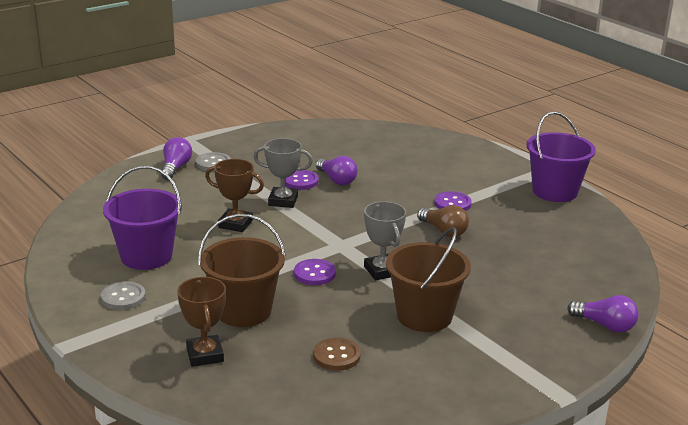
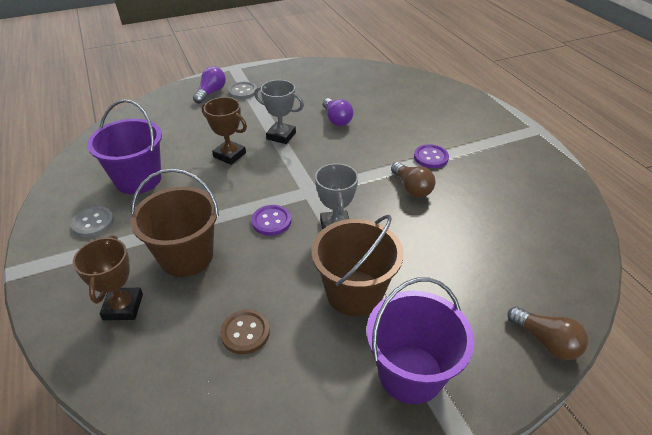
camera: 15 degrees right, 15 degrees up
purple button [286,170,319,190] -> none
purple bucket [526,111,596,202] -> purple bucket moved to [366,277,475,404]
purple light bulb [567,295,639,333] -> brown light bulb [507,306,588,360]

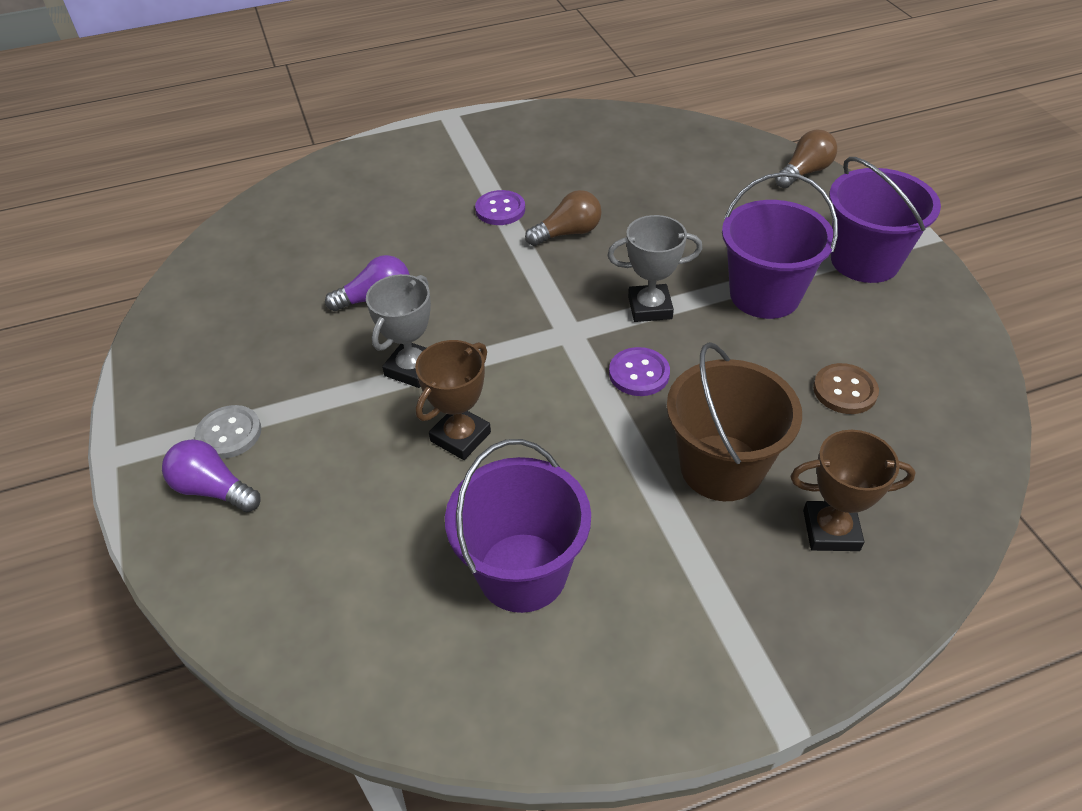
camera: 85 degrees left, 5 degrees up
grey button [71,206,114,237] -> none
brown bucket [312,215,404,316] -> purple bucket [722,172,838,319]

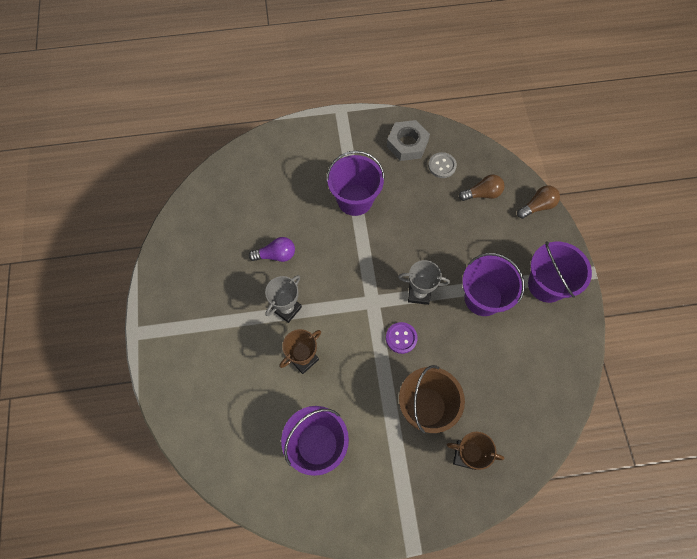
camera: 10 degrees right, 20 degrees up
purple light bulb [162,439,261,512] -> none
grey button [195,405,261,459] -> grey button moved to [428,152,457,178]
purple button [475,190,525,225] -> purple bucket [326,151,385,216]
brown light bulb [525,190,602,246] -> brown light bulb moved to [459,175,505,201]
brown button [813,363,879,414] -> none
none -> grey nut [387,120,430,161]

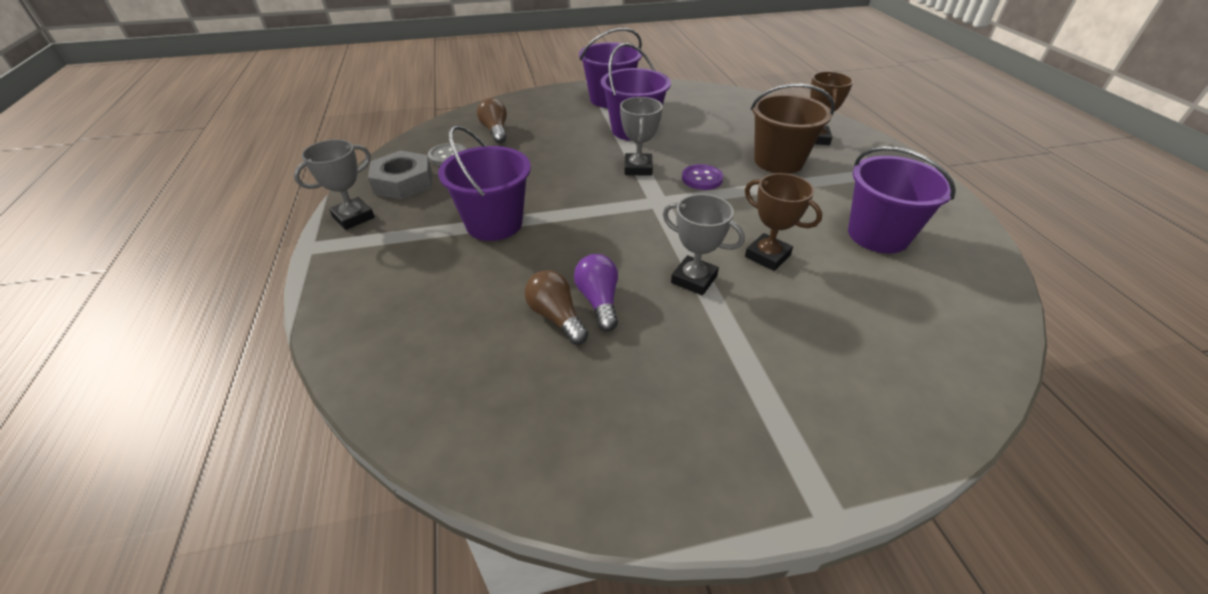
camera: 95 degrees left, 25 degrees down
brown light bulb [517,185,560,219] -> brown light bulb moved to [525,270,588,345]
none -> grey trophy [293,139,375,230]

